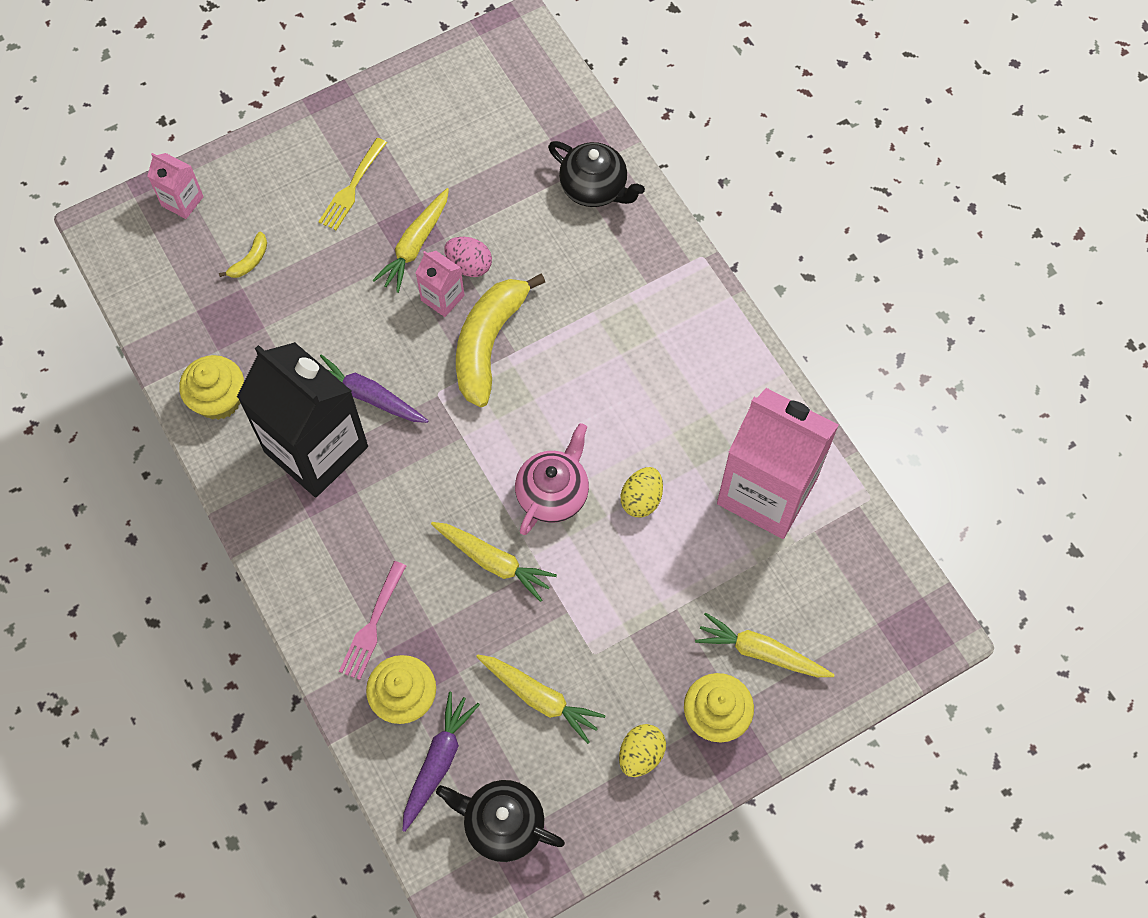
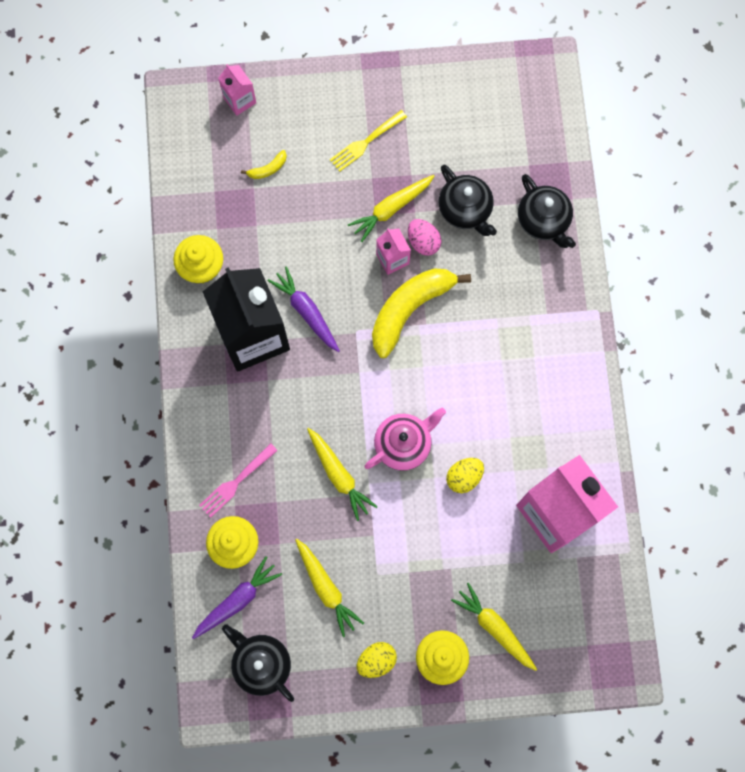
camera: 25 degrees right, 10 degrees up
none -> black teapot [439,165,497,236]

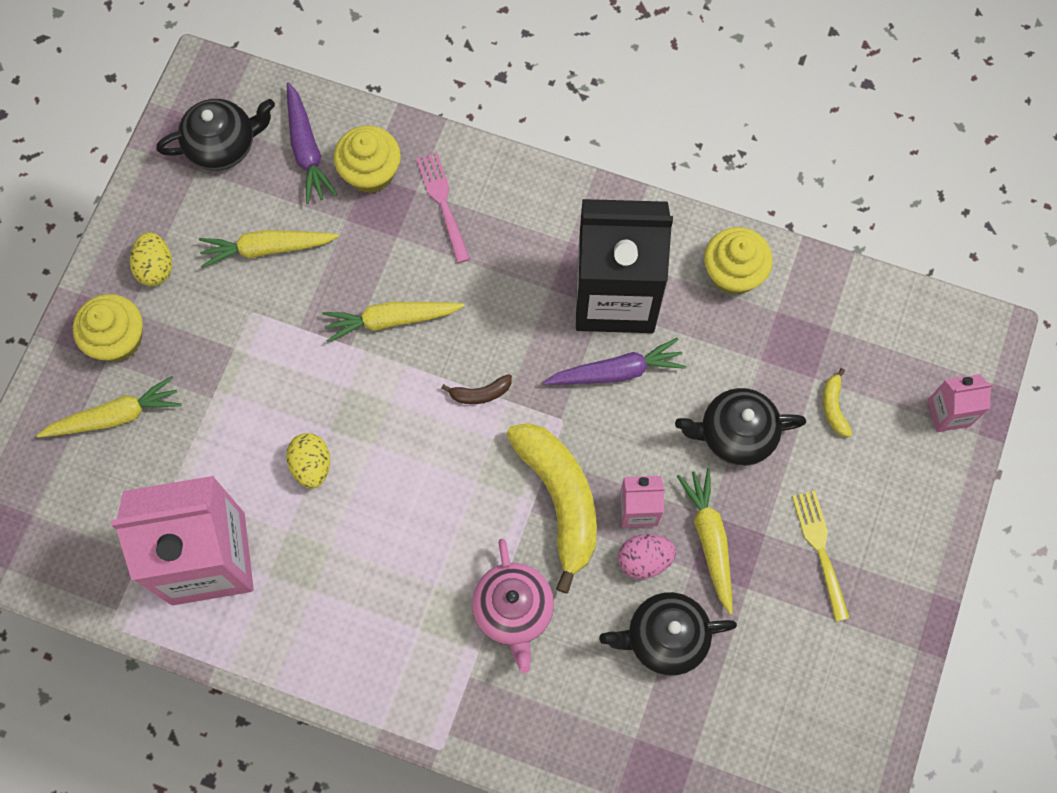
camera: 115 degrees right, 5 degrees down
pink teapot [364,408,446,471] -> pink teapot moved to [472,539,554,673]
black teapot [518,174,576,248] -> black teapot moved to [675,388,806,466]
none -> brown banana [441,374,512,404]

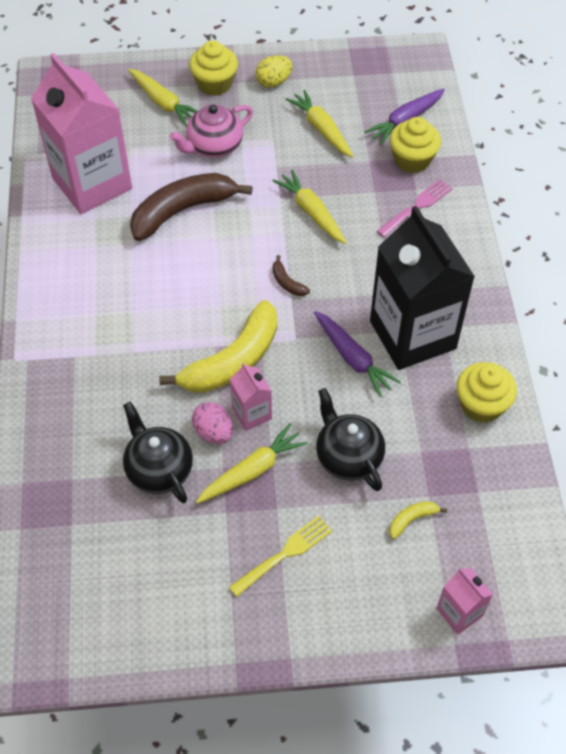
camera: 65 degrees right, 15 degrees down
black teapot [156,99,275,171] -> none
yellow egg [286,433,330,489] -> brown banana [130,173,253,241]
pink teapot [472,539,554,673] -> pink teapot moved to [169,104,253,158]

